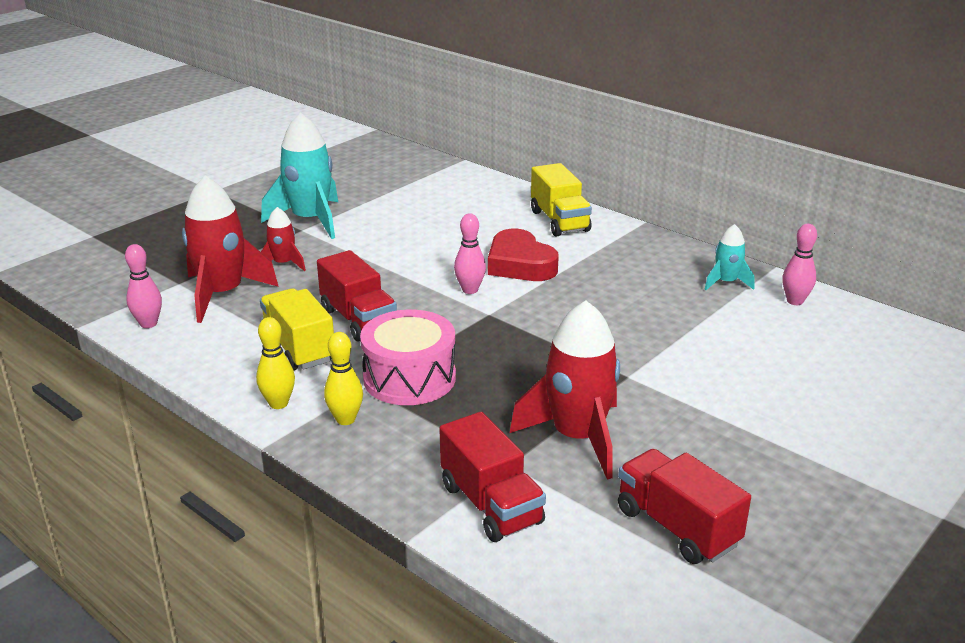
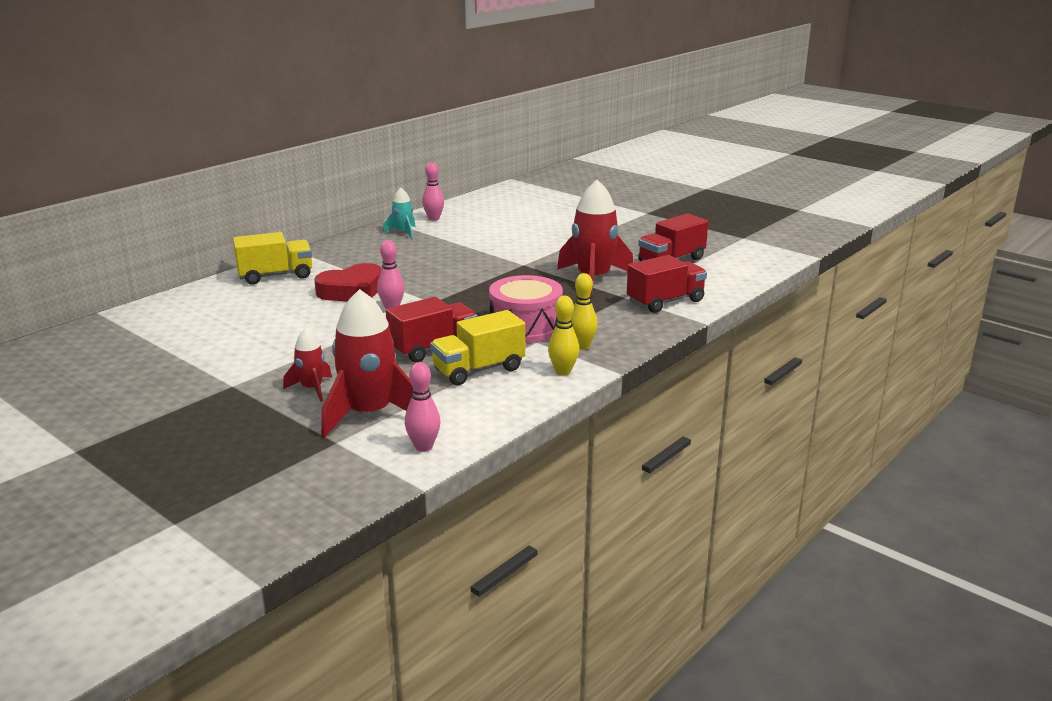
camera: 90 degrees left, 5 degrees down
turquoise rocket [261,112,338,239] -> none

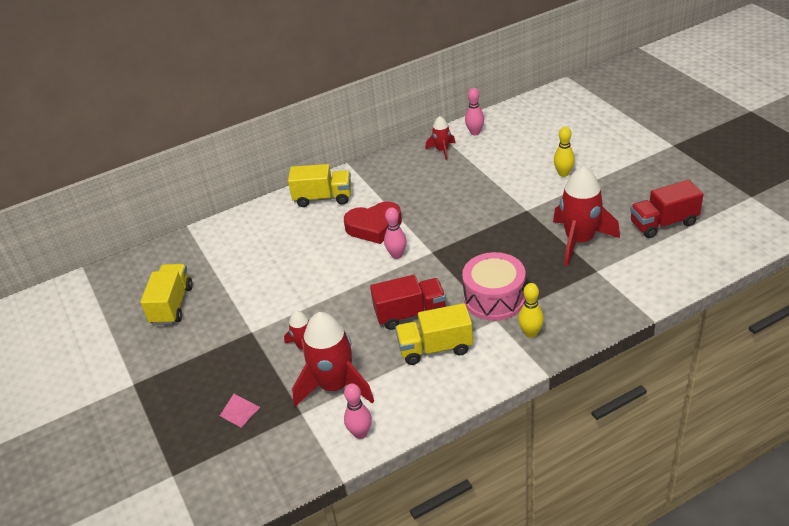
camera: 25 degrees right, 15 degrees up
turquoise rocket [383,188,416,239] -> red rocket [426,116,455,160]
yellow bowling pin [548,296,579,375] -> yellow bowling pin moved to [554,126,575,177]
red truck [627,255,707,313] -> none
none -> yellow truck [140,264,193,325]
none -> pink pyramid [220,394,260,427]

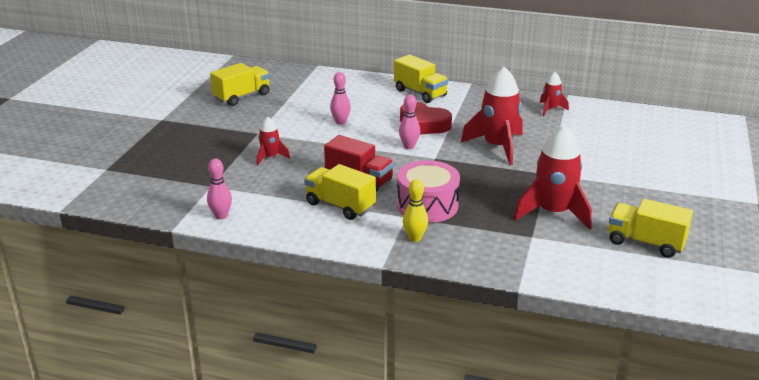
camera: 40 degrees right, 10 degrees down
pink pyramid [220,394,260,427] -> none
red rocket [292,312,374,407] -> red rocket moved to [461,67,523,165]
pink bowling pin [465,88,484,136] -> pink bowling pin moved to [330,72,351,125]
yellow bowling pin [554,126,575,177] -> none
red truck [630,180,703,238] -> yellow truck [608,199,693,258]

